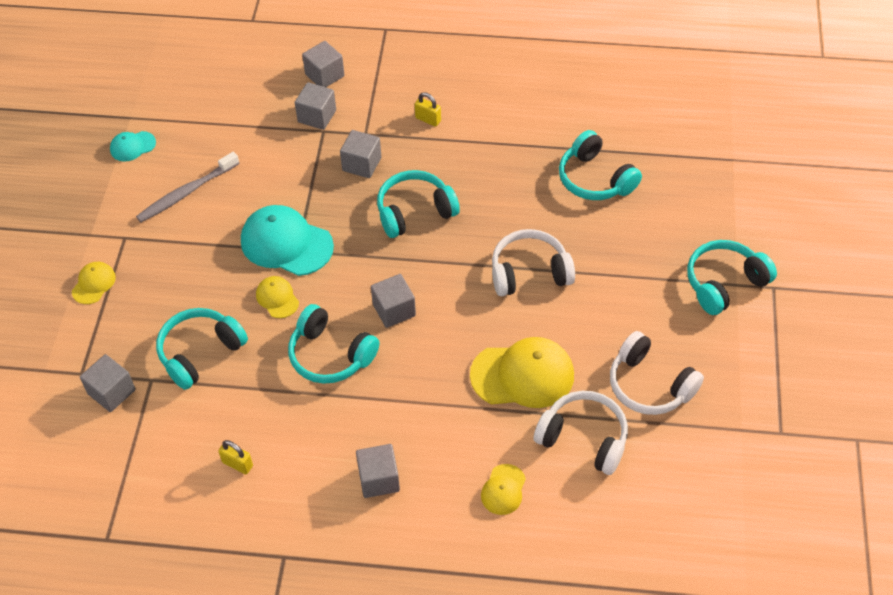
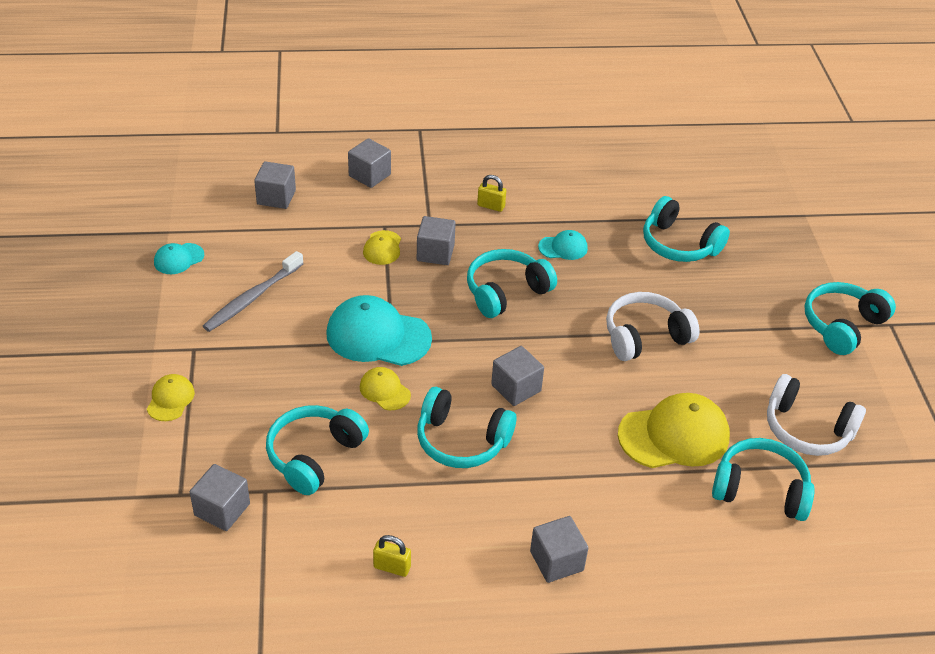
camera: 15 degrees left, 10 degrees down
grey cube [295,82,336,130] -> grey cube moved to [254,161,296,209]
yellow cap [481,464,526,515] -> yellow cap moved to [363,230,401,265]
white headphones [534,391,628,475] -> turquoise headphones [712,438,815,521]
none -> turquoise cap [538,230,588,260]

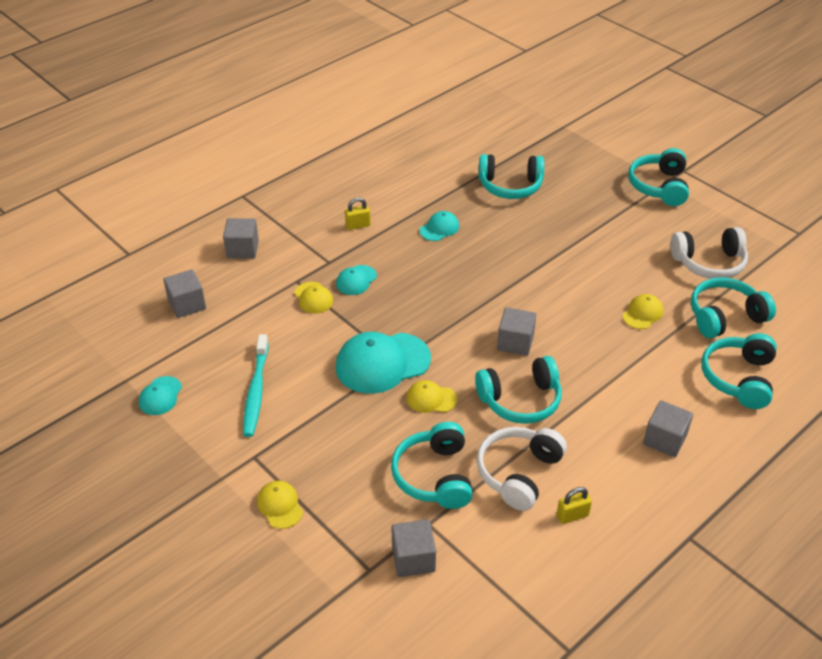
camera: 35 degrees left, 0 degrees up
grey toothbrush [203,251,304,332] -> turquoise toothbrush [243,334,269,437]
grey cube [417,216,456,265] -> turquoise cap [336,265,377,295]
turquoise headphones [467,249,557,318] -> turquoise headphones moved to [701,333,777,409]
white headphones [606,292,700,361] -> white headphones moved to [477,427,567,511]
yellow cap [618,393,730,468] -> yellow cap [623,294,663,329], size x0.51

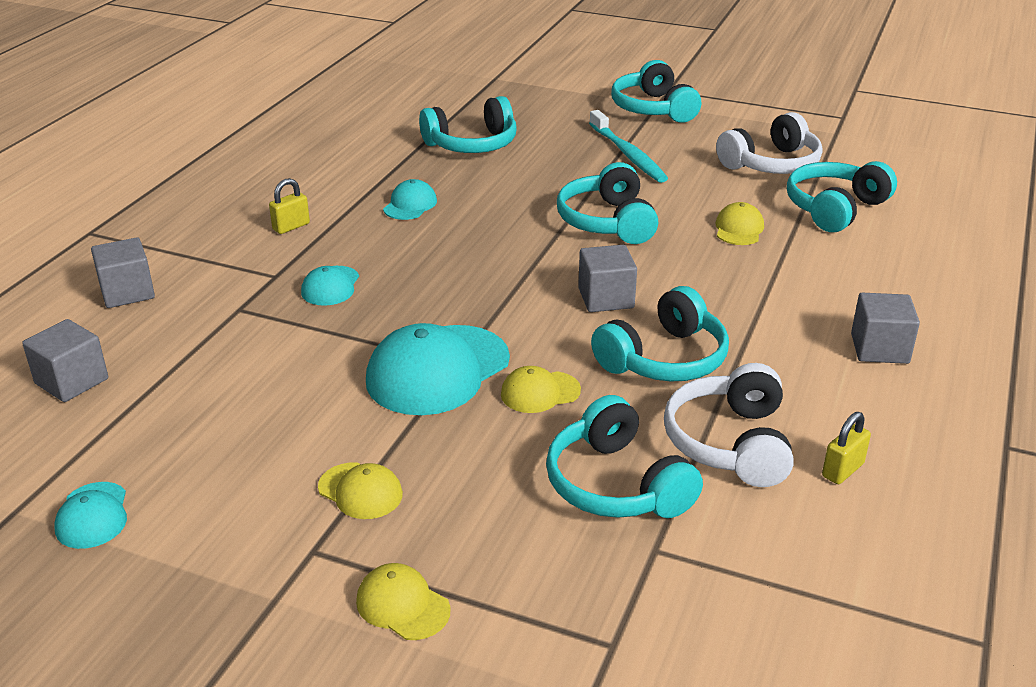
camera: 25 degrees left, 10 degrees down
turquoise toothbrush [243,334,269,437] -> turquoise toothbrush moved to [589,110,668,183]
yellow cap [294,282,333,314] -> yellow cap moved to [318,463,403,519]
grey cube [391,519,436,577] -> none
turquoise headphones [701,333,777,409] -> turquoise headphones moved to [557,162,658,244]

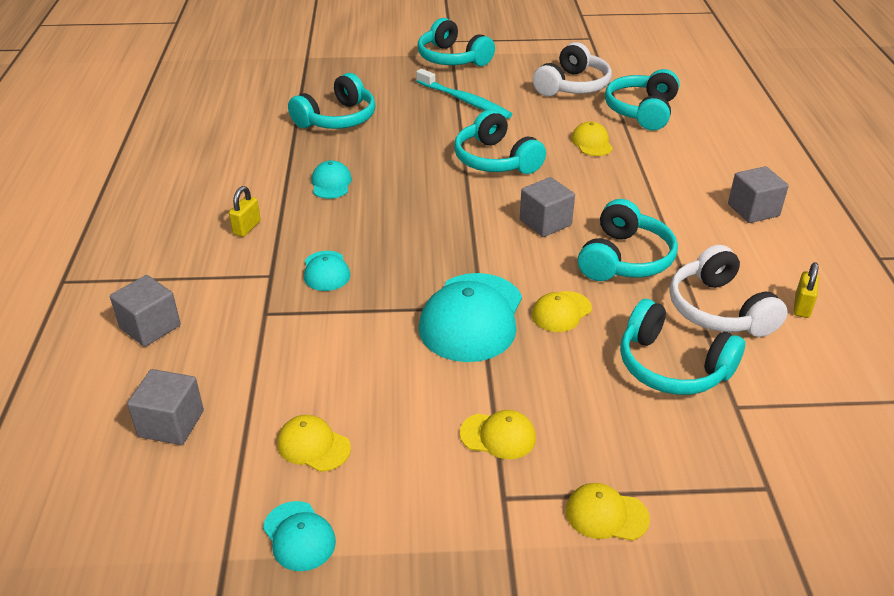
camera: 25 degrees left, 5 degrees up
none -> yellow cap [277,415,351,472]

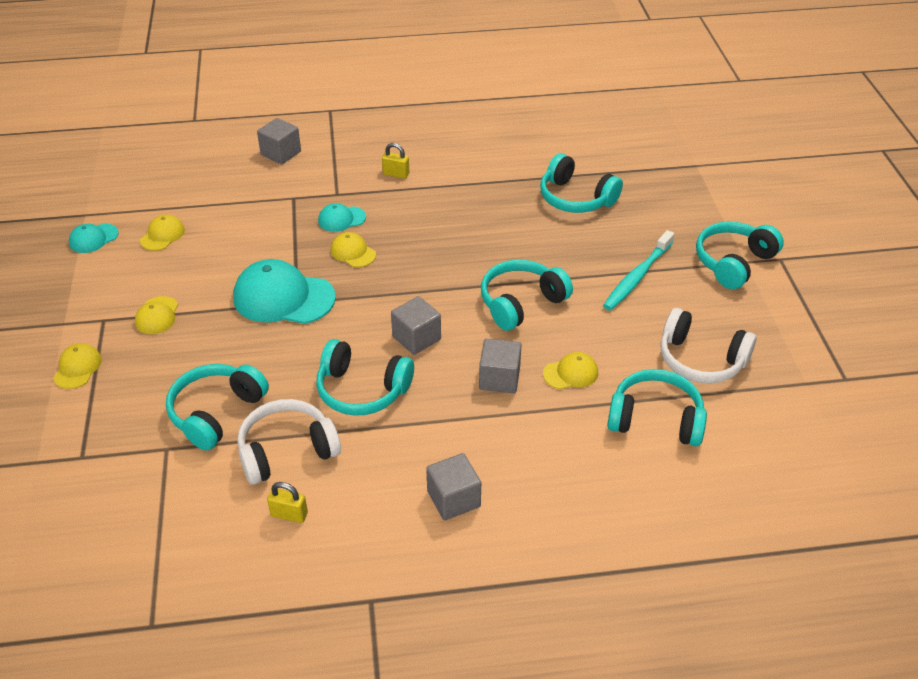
camera: 85 degrees right, 5 degrees up
grey cube [127,369,204,445] -> grey cube moved to [479,339,521,393]
turquoise cap [311,160,352,199] -> none
yellow cap [532,291,592,332] -> yellow cap moved to [331,232,376,267]

